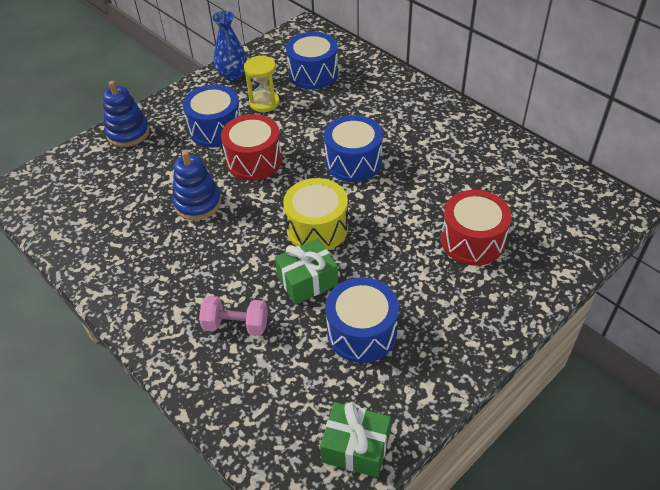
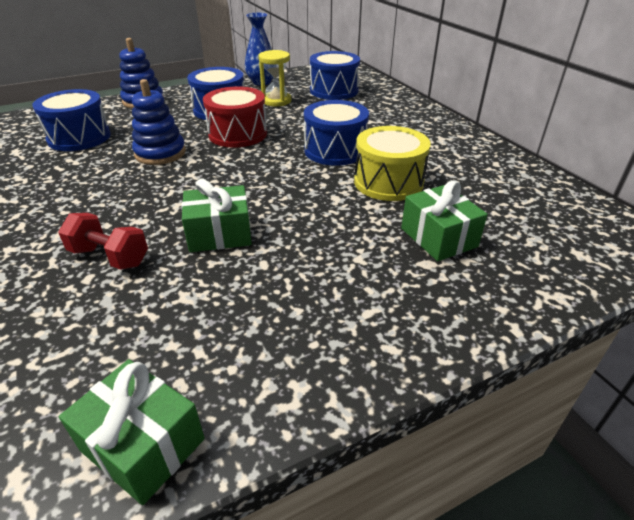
camera: 15 degrees right, 10 degrees down
pink dumbbell [199,296,268,336] -> red dumbbell [58,213,148,270]
yellow drum [283,178,348,250] -> yellow drum moved to [354,126,431,201]
blue drum [325,277,399,363] -> blue drum moved to [32,89,111,151]
red drum [441,190,512,266] -> green gift [401,180,488,261]

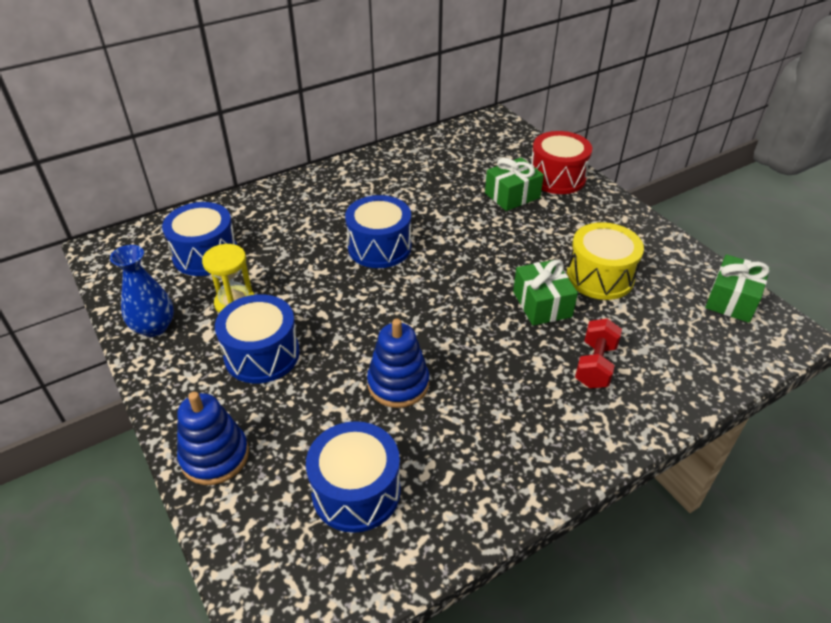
camera: 95 degrees left, 5 degrees up
red drum [203,86,267,148] -> red drum moved to [531,131,592,194]
yellow drum [354,126,431,201] -> yellow drum moved to [567,222,644,300]

